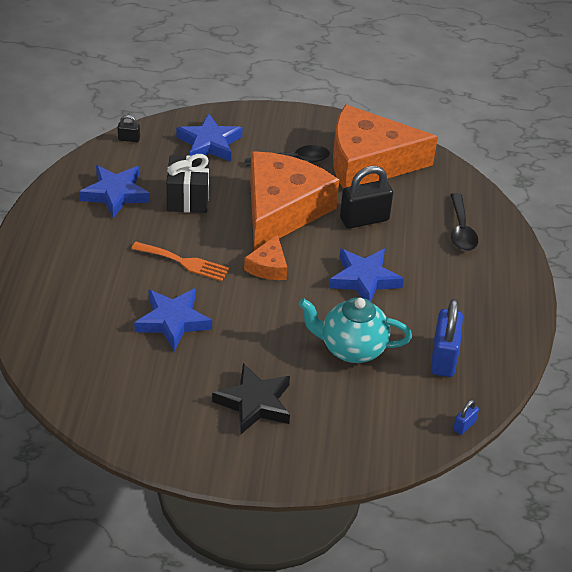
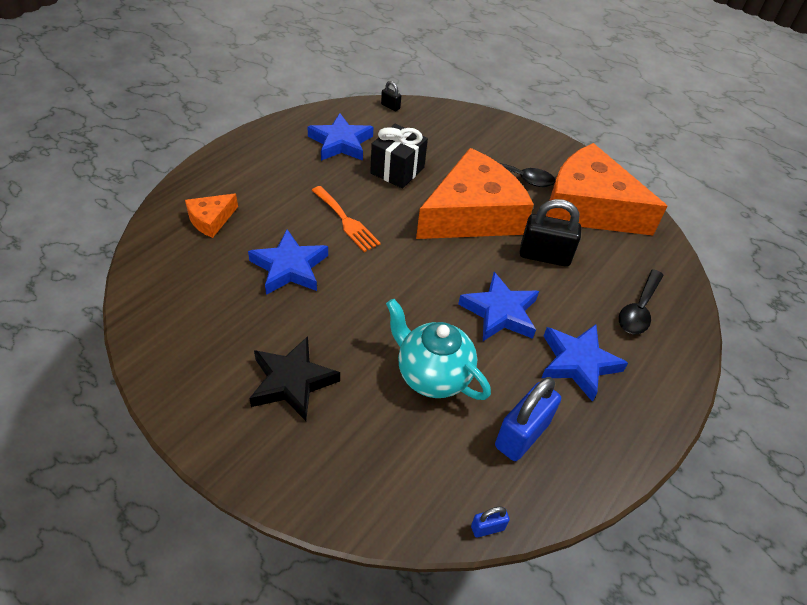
camera: 30 degrees right, 5 degrees up
blue star [176,114,243,161] -> blue star moved to [541,324,628,402]
orange cheese [244,234,287,280] -> orange cheese moved to [185,193,238,238]

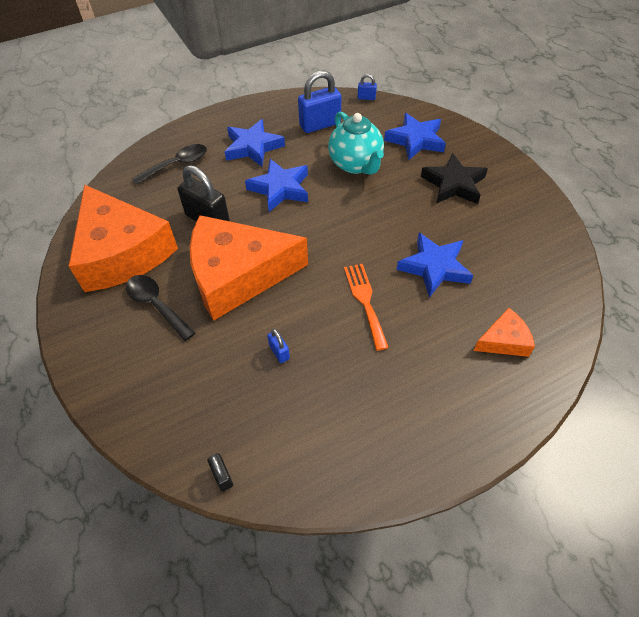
camera: 150 degrees left, 5 degrees up
blue star [307,113,373,161] -> blue star moved to [384,113,446,160]
black gift [370,124,428,188] -> blue padlock [267,329,290,363]

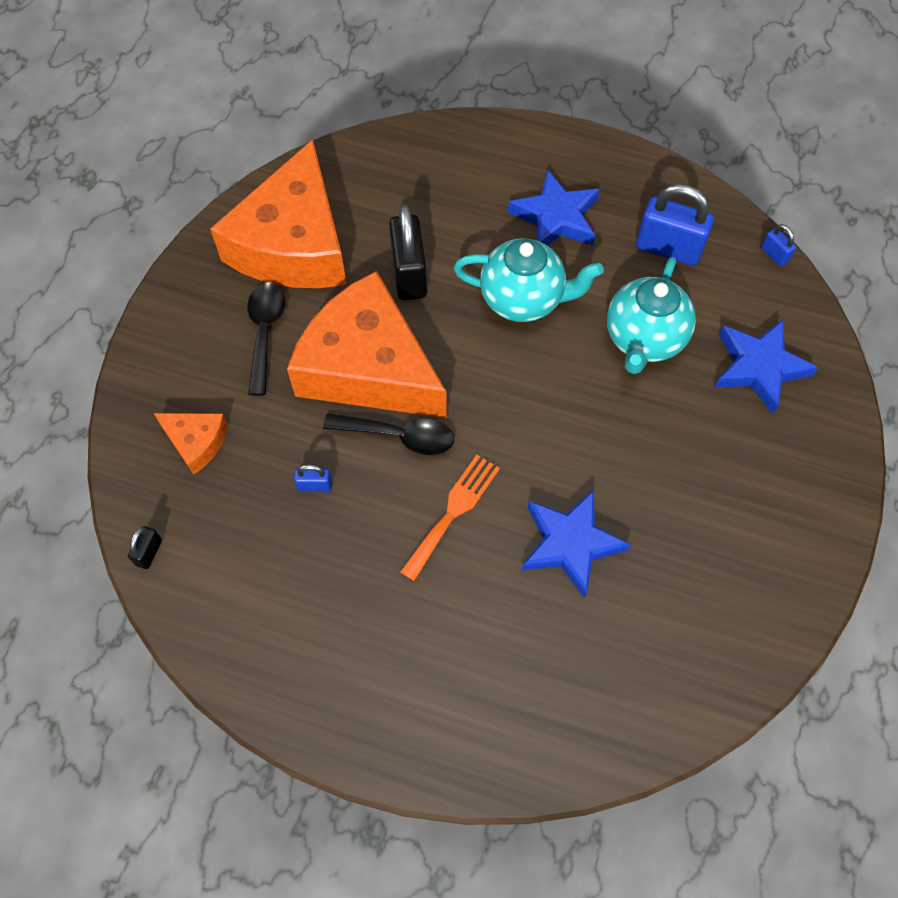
camera: 45 degrees right, 10 degrees up
black spoon [132,144,207,185] -> black spoon moved to [323,413,454,455]
blue star [245,159,308,212] -> turquoise teapot [454,238,604,322]
blue padlock [267,329,290,363] -> blue padlock turned 75 degrees clockwise [294,465,332,492]
black star [421,153,488,204] -> none
orange cheese [474,308,535,357] -> orange cheese moved to [154,413,228,475]

